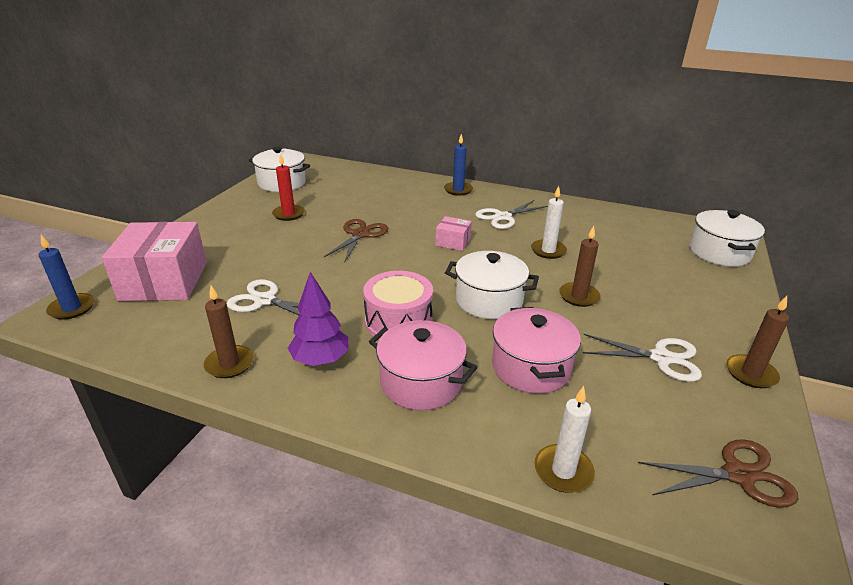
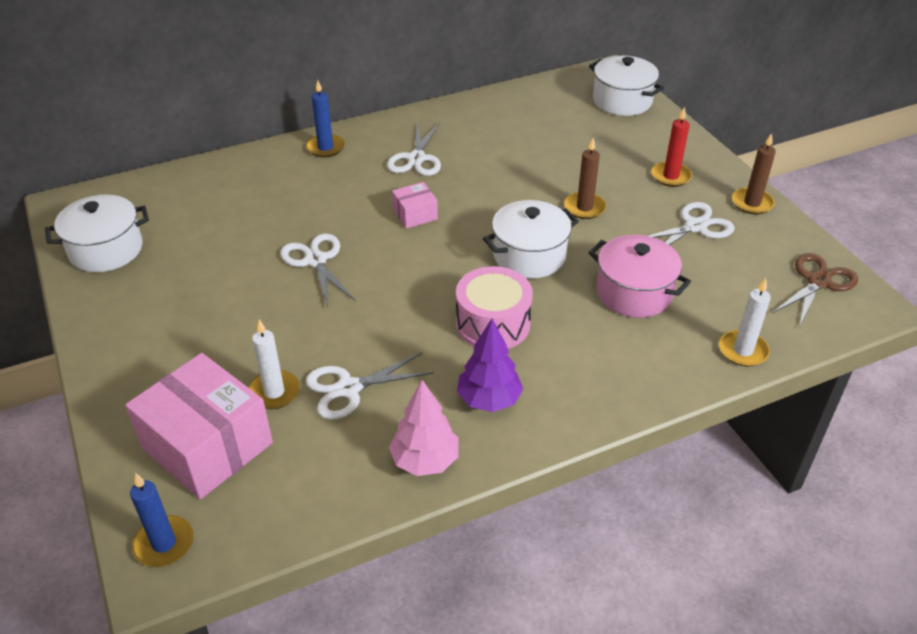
camera: 45 degrees left, 10 degrees up
brown candle [204,286,254,378] -> pink tree [389,380,459,476]
red candle [272,153,305,221] -> red candle moved to [651,107,692,187]
brown scissors [324,219,388,263] -> white scissors [280,234,355,308]
pink pot [369,320,477,411] -> none
white candle [531,186,567,259] -> white candle moved to [248,320,300,409]

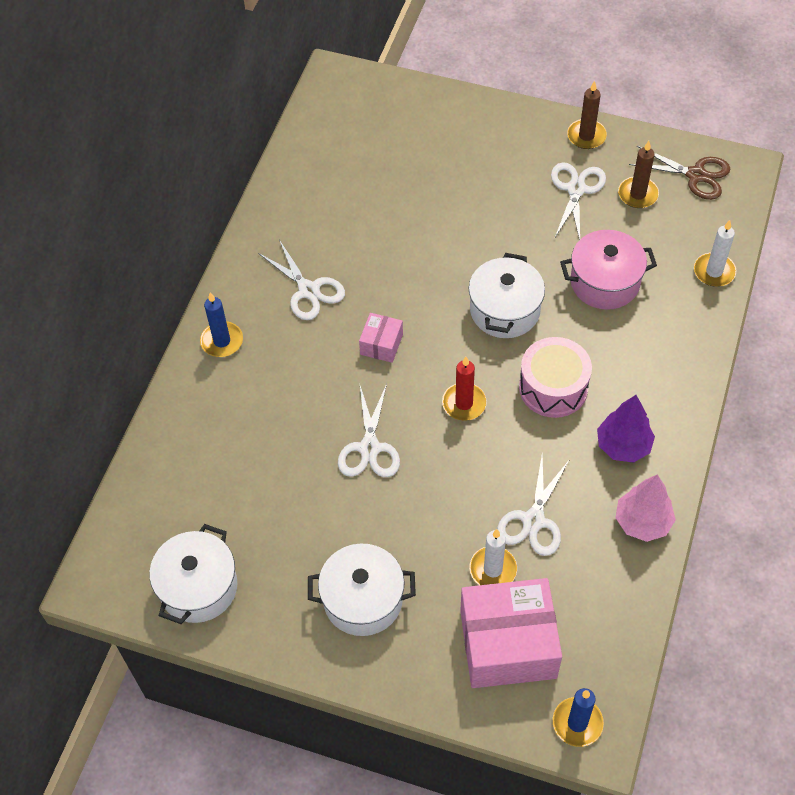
camera: 45 degrees left, 15 degrees up
white scissors [280,234,355,308] -> white scissors turned 105 degrees counterclockwise [338,384,400,477]
brown candle [564,138,606,219] -> brown candle moved to [618,141,659,208]
white pot [589,56,664,116] -> white pot moved to [308,543,416,636]
red candle [651,107,692,187] -> red candle moved to [442,357,487,421]
brown scissors [772,253,858,327] -> brown scissors turned 120 degrees clockwise [629,146,730,200]

